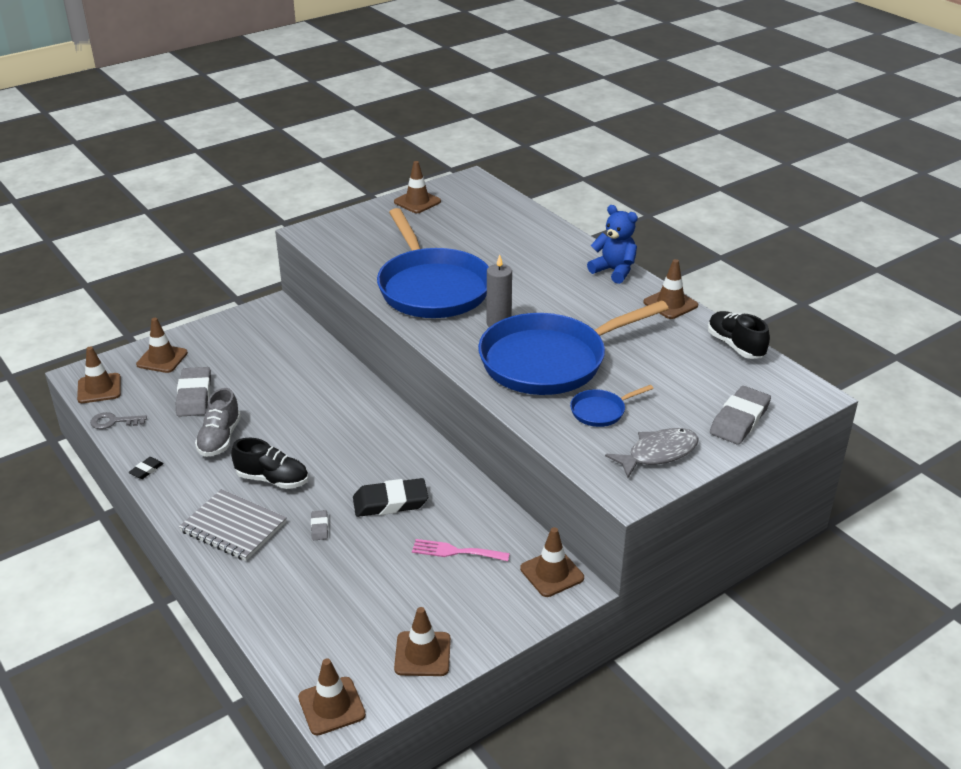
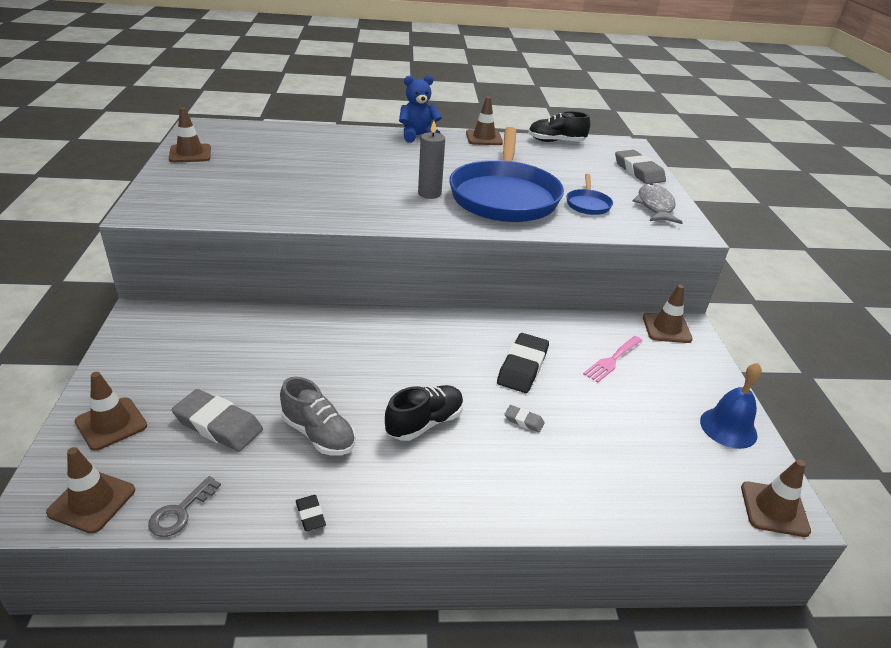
camera: 60 degrees left, 0 degrees up
grey notebook [179,489,287,561] -> none
blue pan [377,208,489,318] -> none
brown traffic cone [394,607,451,676] -> blue bell [700,363,762,449]

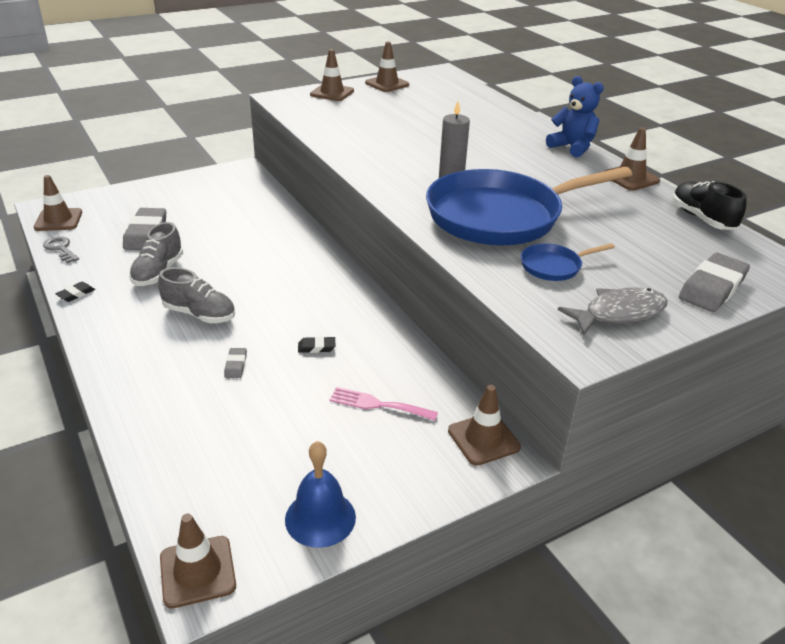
camera: 65 degrees right, 0 degrees up
brown traffic cone [75,372,147,451] -> brown traffic cone moved to [310,49,354,101]
grey key [148,476,221,537] -> grey key turned 45 degrees clockwise [43,236,79,263]
black shoe [385,385,464,441] -> grey shoe [158,267,235,323]
black eraser [497,333,549,393] -> black eraser [298,336,335,353], size x0.47

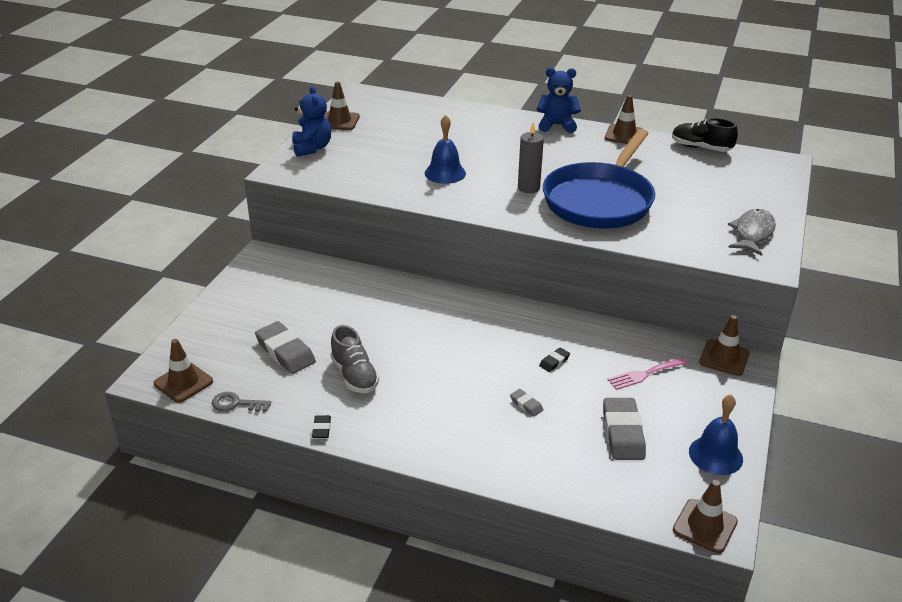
camera: 40 degrees left, 0 degrees up
grey shoe [158,267,235,323] -> none
brown traffic cone [310,49,354,101] -> blue teddy bear [292,86,331,157]
blue pan [521,243,615,281] -> none
grey eraser [679,253,750,312] -> grey eraser moved to [603,398,646,460]
none -> blue bell [425,115,466,184]

